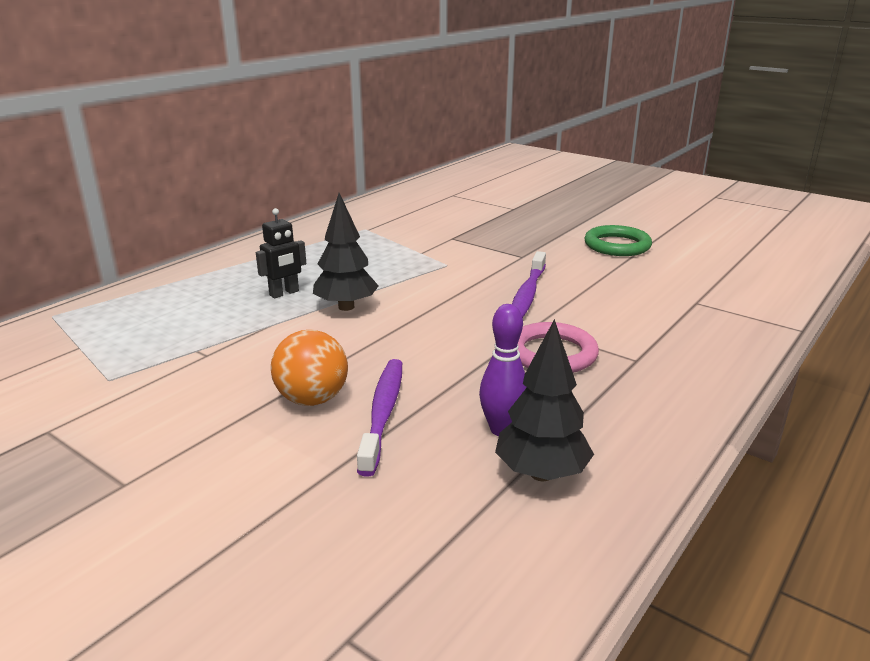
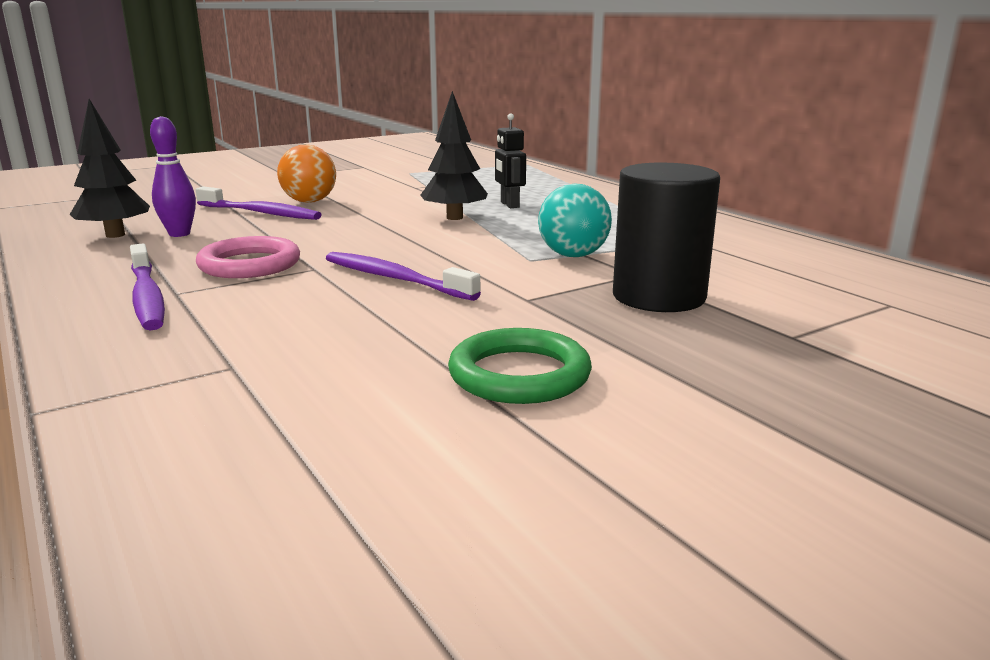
camera: 110 degrees right, 5 degrees down
none -> purple toothbrush [130,244,165,331]
none -> turquoise ball [538,184,612,257]
none -> black cylinder [613,163,720,312]

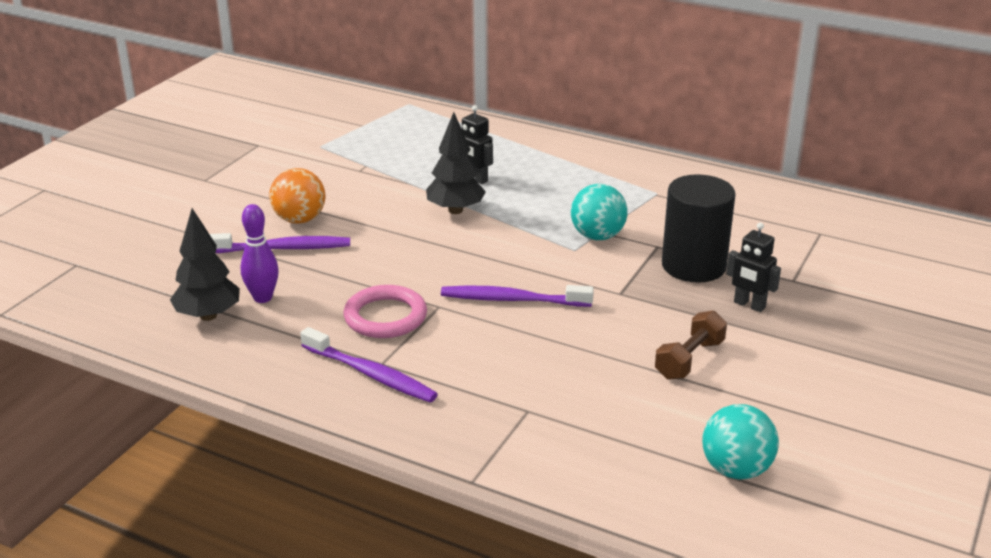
camera: 30 degrees left, 10 degrees up
green ring [448,328,592,404] -> brown dumbbell [655,310,727,380]
none -> turquoise ball [702,404,779,480]
none -> black robot [726,222,781,312]

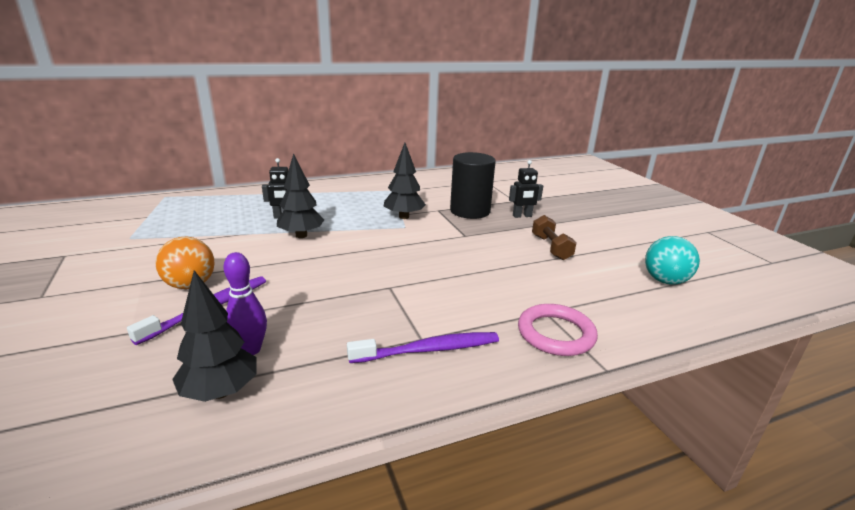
camera: 50 degrees left, 5 degrees down
pink ring [343,285,427,338] -> pink ring moved to [518,304,598,356]
purple toothbrush [441,285,594,307] -> none
turquoise ball [571,184,627,240] -> black tree [384,143,426,219]

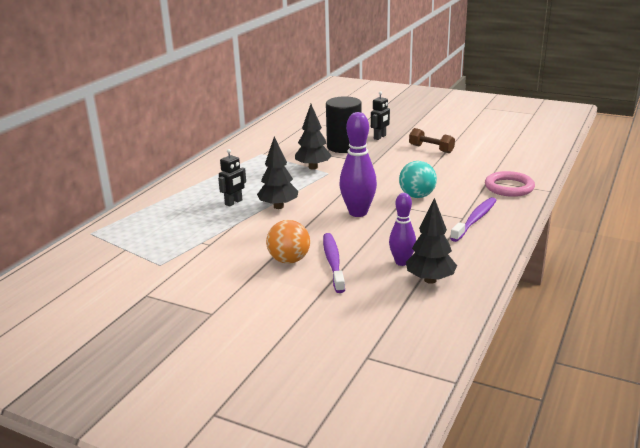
camera: 40 degrees left, 0 degrees up
turquoise ball [645,236,700,285] -> turquoise ball moved to [399,161,437,198]
none -> purple bowling pin [339,112,377,217]

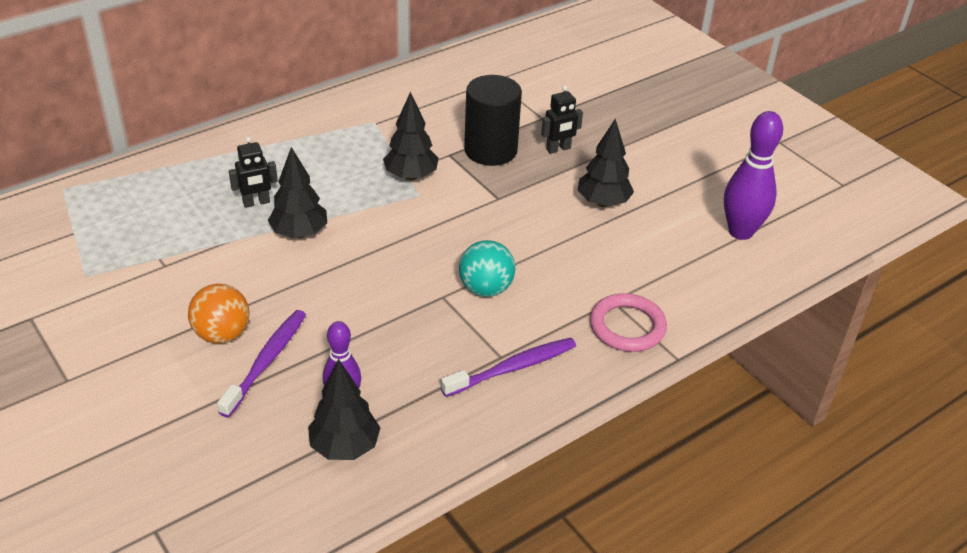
camera: 25 degrees right, 15 degrees up
purple bowling pin [339,112,377,217] -> purple bowling pin moved to [724,111,783,240]
brown dumbbell [409,128,455,153] -> black tree [577,119,634,207]

